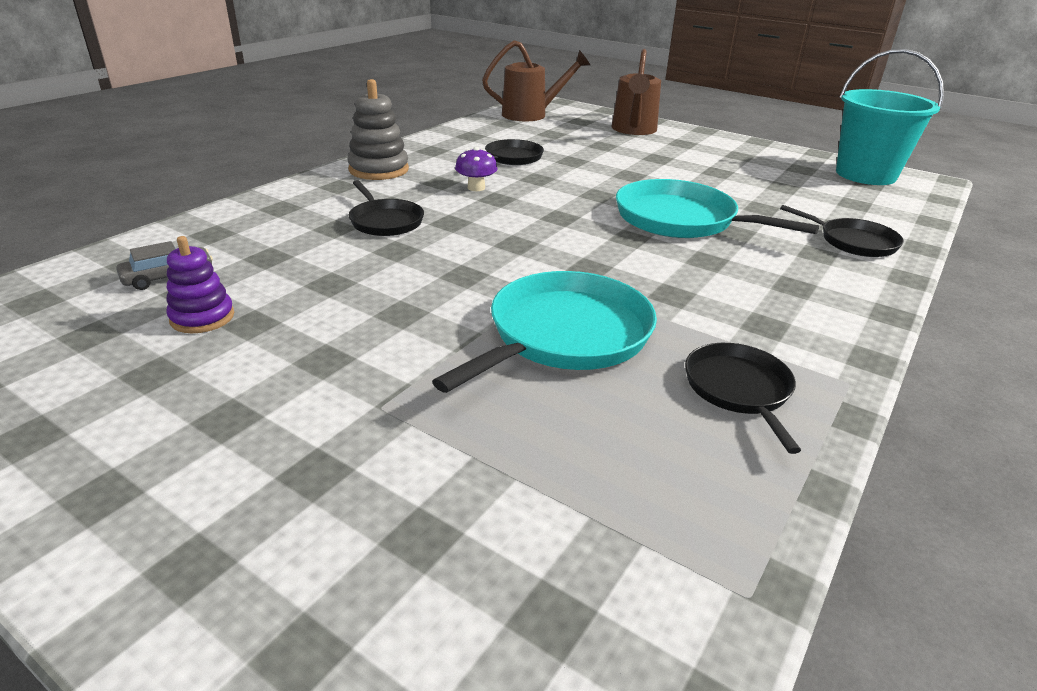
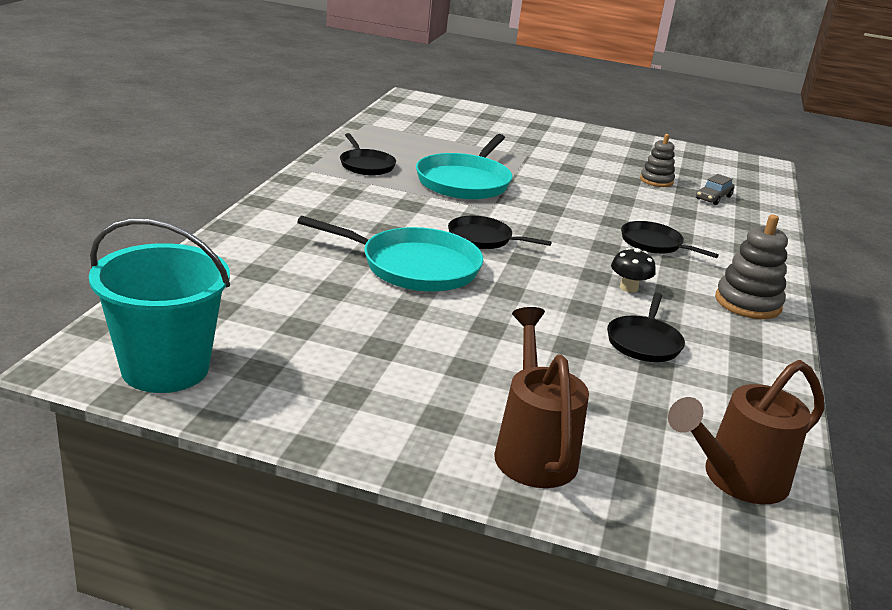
camera: 160 degrees right, 5 degrees down
purple stacking toy [166,236,234,333] -> grey stacking toy [640,134,675,187]
purple mushroom [455,147,498,191] -> black mushroom [611,248,656,292]
black pan [780,205,904,257] -> black pan moved to [448,216,552,249]

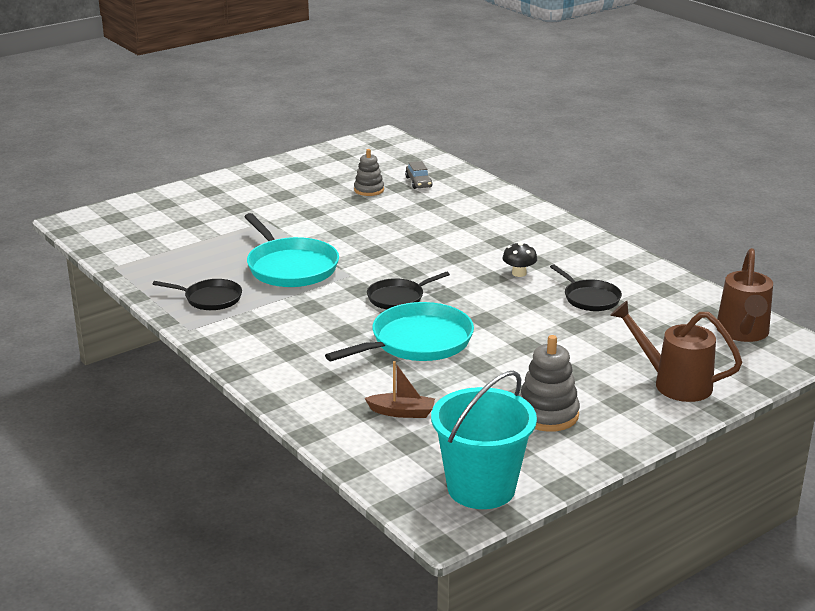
camera: 50 degrees left, 0 degrees up
black pan [621,221,719,258] -> none
grey stacking toy [715,215,788,319] -> grey stacking toy moved to [519,335,580,432]
none -> brown boat [365,361,435,418]

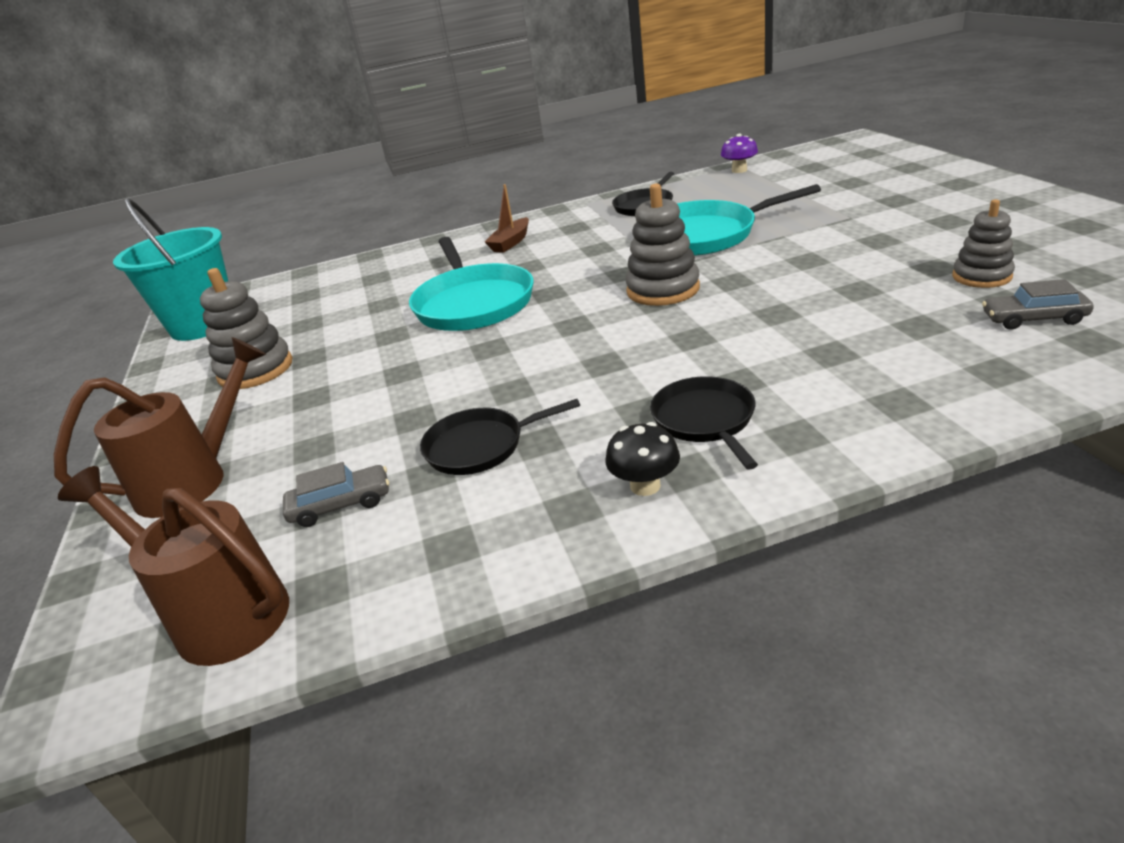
camera: 115 degrees right, 5 degrees up
brown boat [365,361,435,418] -> brown boat moved to [485,184,529,253]
black pan [367,271,450,309] -> black pan moved to [650,376,758,470]
black mushroom [502,242,537,277] -> black mushroom moved to [605,422,680,496]
none -> grey car [283,462,389,527]
none -> grey stacking toy [625,184,700,306]
none -> purple mushroom [721,134,758,173]

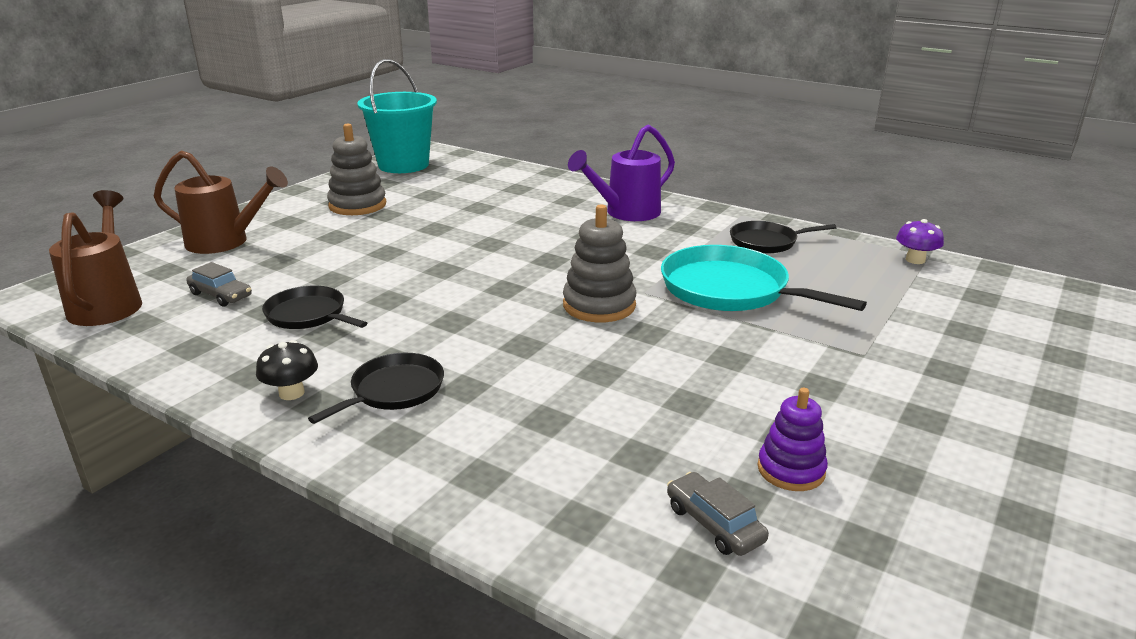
camera: 45 degrees right, 5 degrees down
turquoise pan [409,237,534,331] -> none
brown boat [485,184,529,253] -> purple watering can [568,125,675,221]
grey stacking toy [952,199,1015,288] -> purple stacking toy [758,388,828,491]

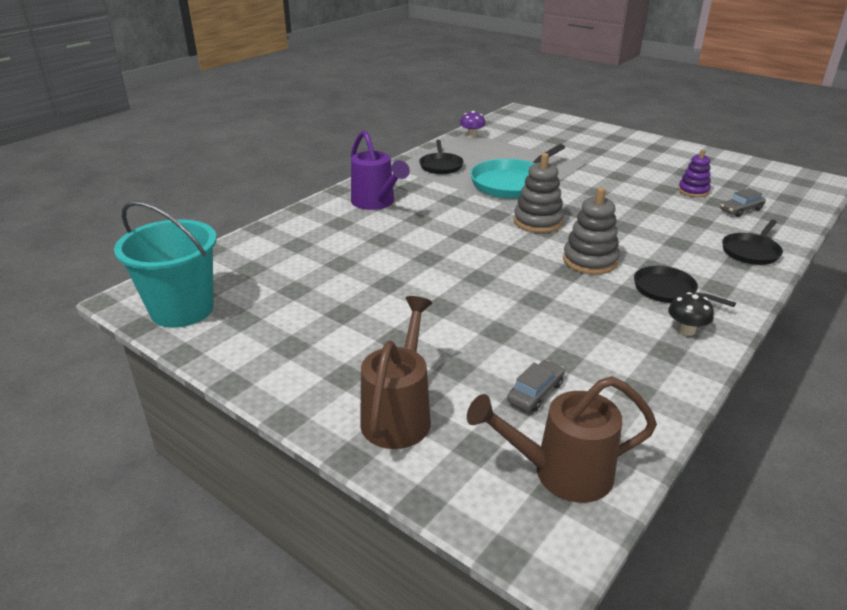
camera: 85 degrees left, 5 degrees up
black pan [262,286,367,329] -> black pan moved to [722,220,783,265]
grey stacking toy [327,123,386,215] -> grey stacking toy moved to [563,187,620,275]

